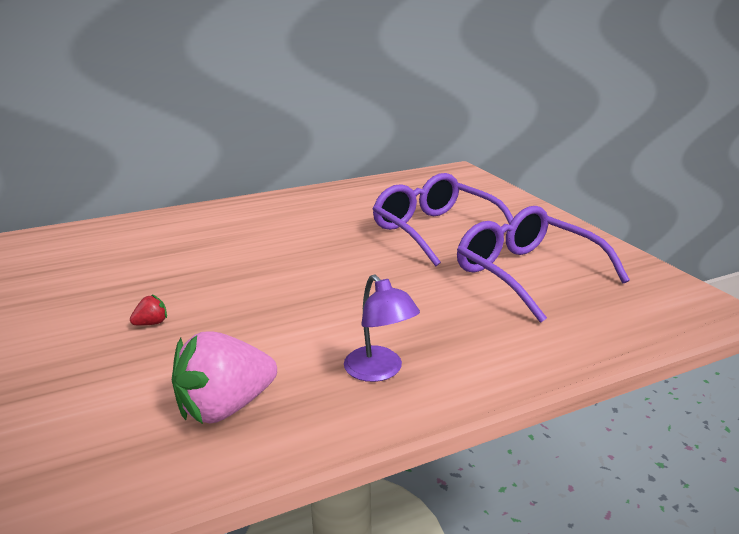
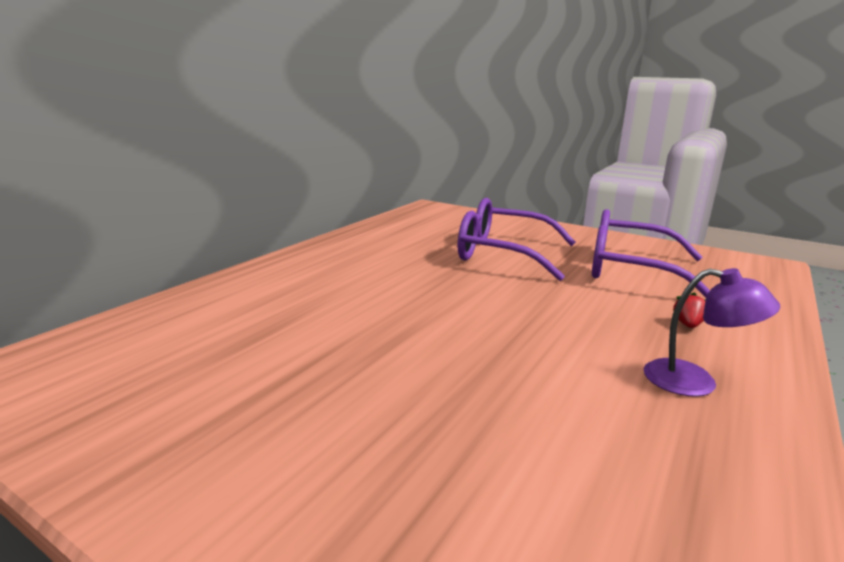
camera: 35 degrees left, 5 degrees down
red strawberry [130,294,167,326] -> red strawberry moved to [673,292,706,328]
pink strawberry [172,331,277,424] -> none

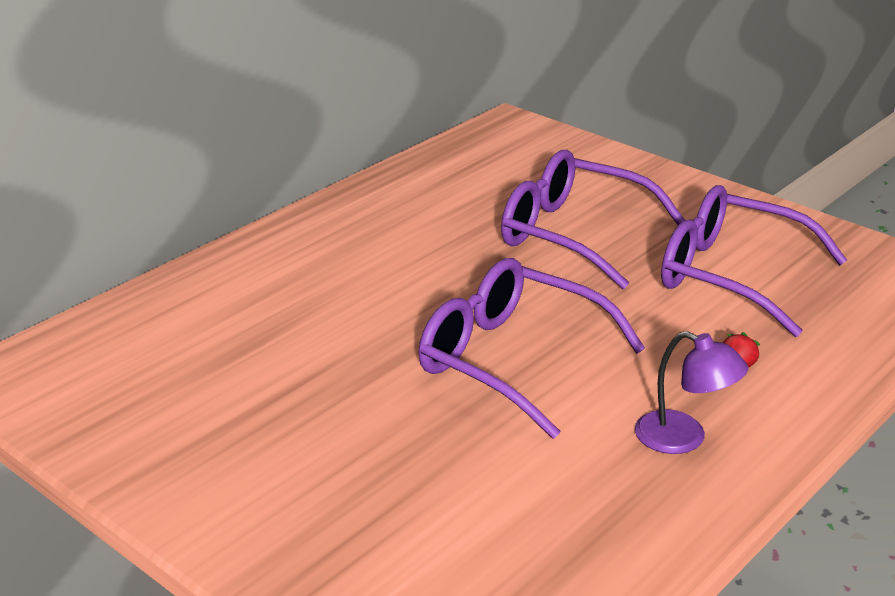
camera: 10 degrees right, 10 degrees up
none -> purple glasses [419,258,645,439]

